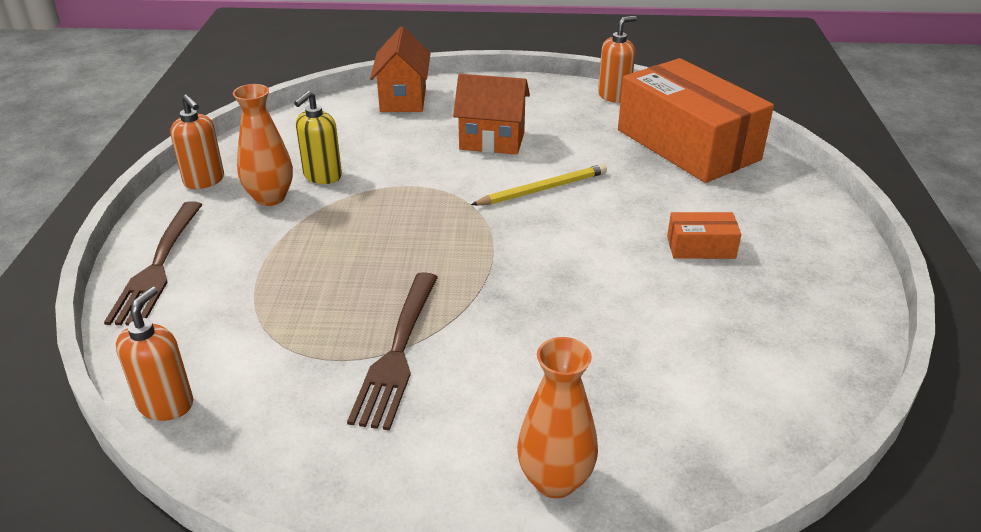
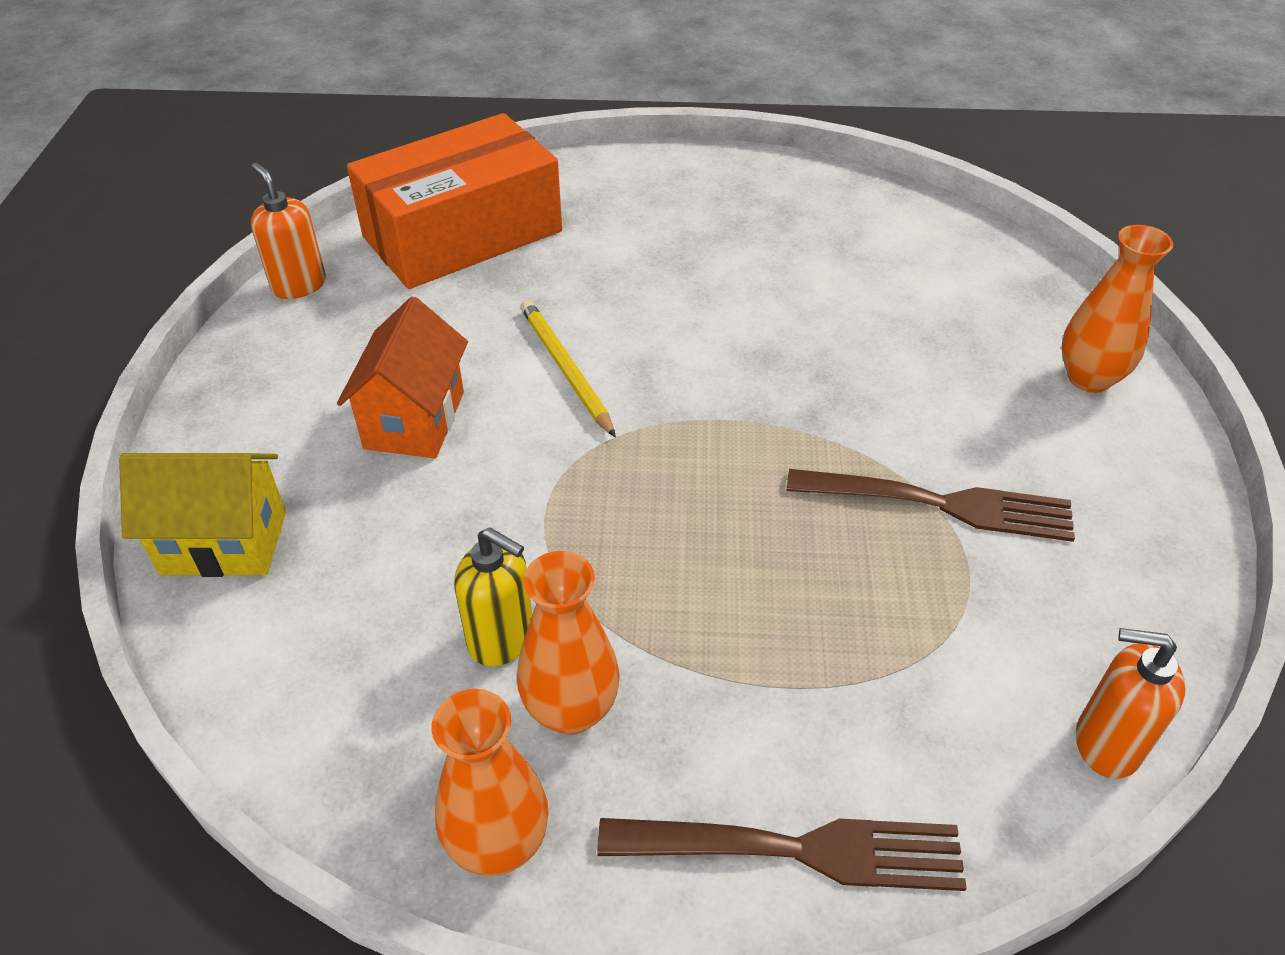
camera: 90 degrees left, 10 degrees up
orange soap dispenser [170,95,224,189] -> orange vase [432,689,549,876]
orange house [370,27,430,112] -> yellow house [119,453,286,577]
orange box [667,212,741,259] -> none

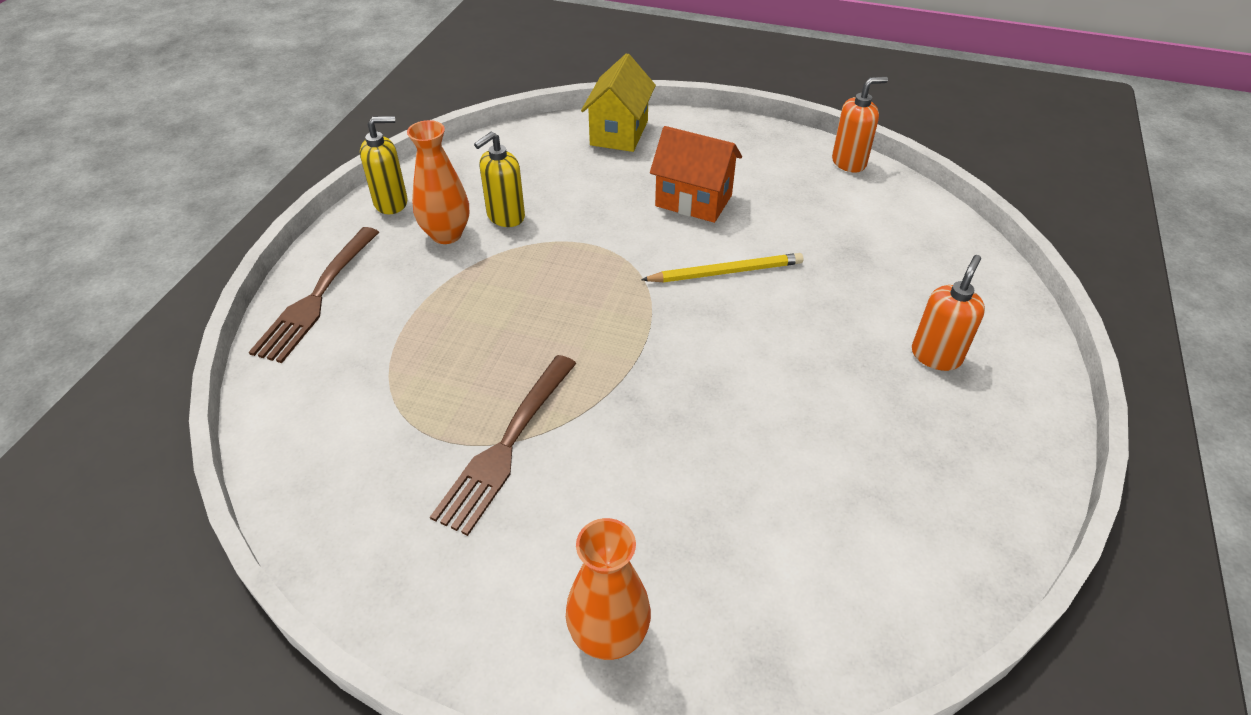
camera: 105 degrees right, 0 degrees up
orange box [347,113,562,289] -> none
orange vase [432,689,549,876] -> yellow soap dispenser [360,116,408,214]
orange soap dispenser [1076,628,1185,779] -> orange soap dispenser moved to [912,255,985,371]

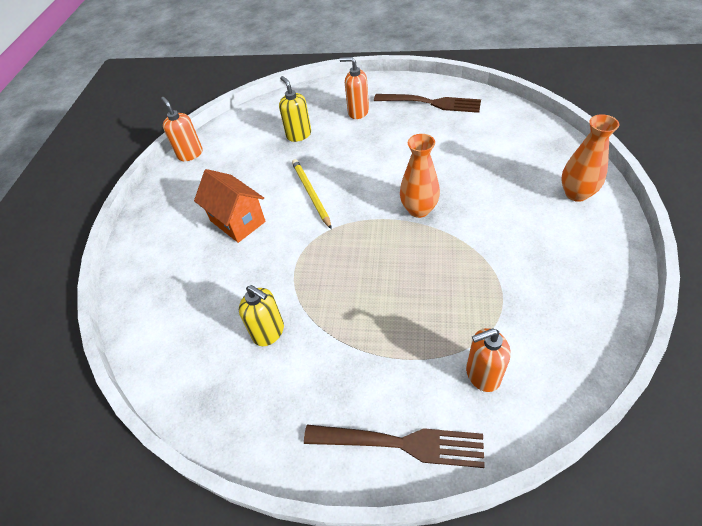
camera: 95 degrees left, 5 degrees up
yellow soap dispenser [360,116,408,214] -> yellow soap dispenser moved to [279,76,311,142]
orange vase [407,120,469,244] -> orange vase moved to [400,134,440,218]
brown fork [430,355,576,536] -> brown fork moved to [374,94,481,113]
yellow house [581,53,656,152] -> none
orange house [650,126,742,223] -> orange house turned 60 degrees counterclockwise [194,169,266,243]
none -> orange soap dispenser [466,328,511,392]

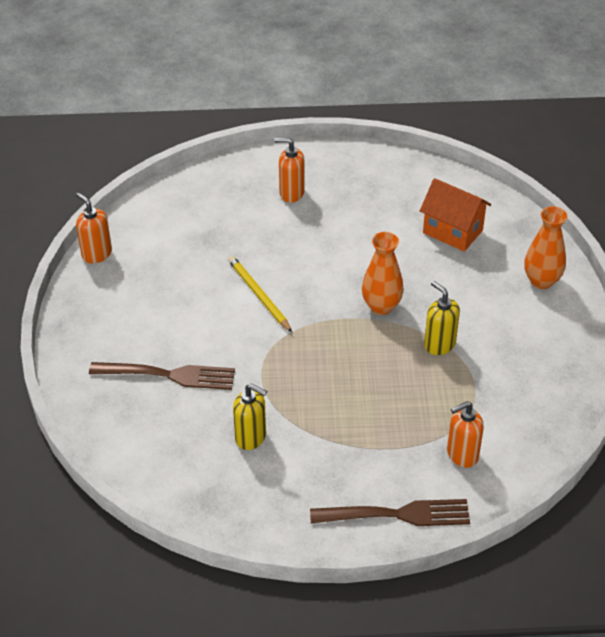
camera: 15 degrees left, 5 degrees down
orange house [194,169,266,243] -> orange house moved to [420,178,491,252]
yellow soap dispenser [279,76,311,142] -> yellow soap dispenser moved to [424,281,460,355]
brown fork [374,94,481,113] -> brown fork moved to [89,362,235,390]

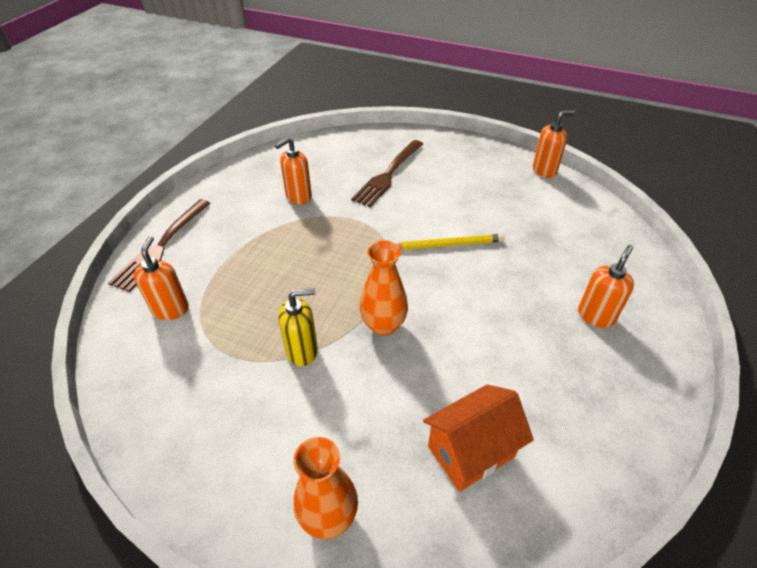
camera: 115 degrees right, 0 degrees up
yellow soap dispenser [233,384,267,450] -> orange soap dispenser [275,137,312,204]

